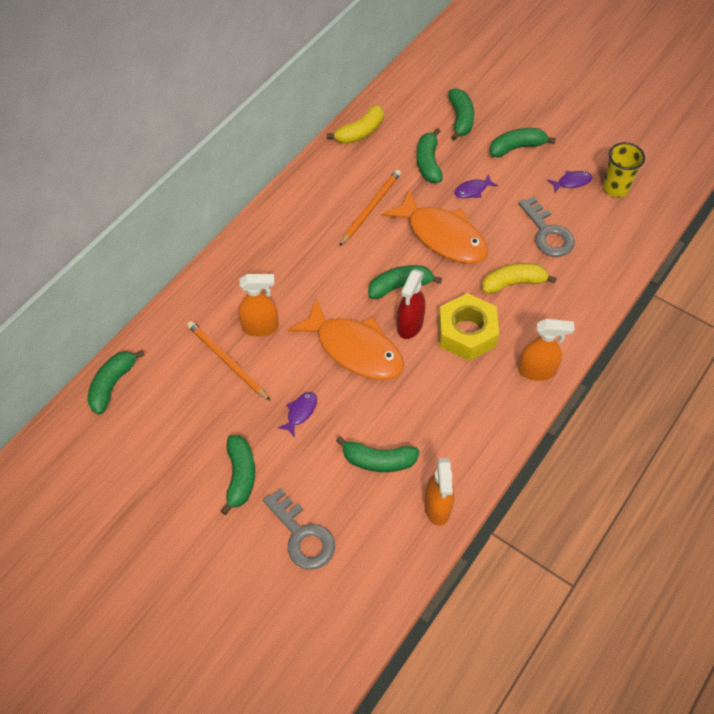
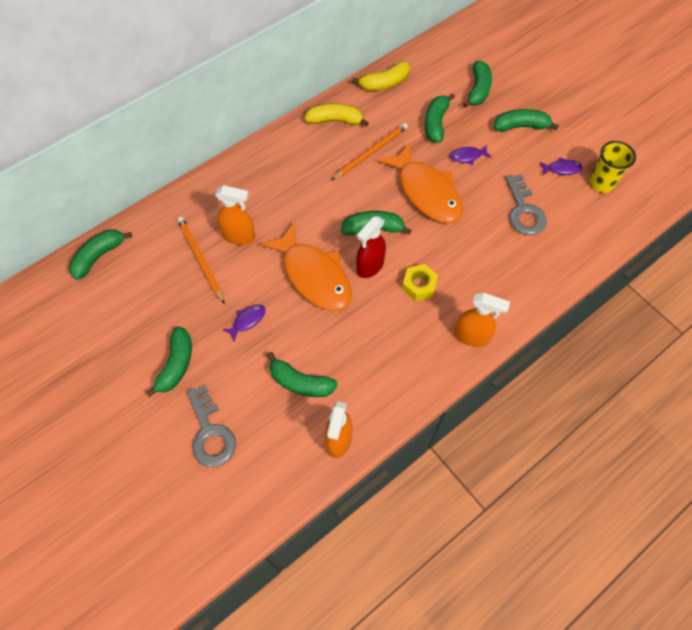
camera: 15 degrees right, 5 degrees up
yellow nut [438,293,499,361] -> yellow nut [402,264,438,301], size x0.60
yellow banana [482,263,557,294] -> yellow banana moved to [305,103,369,126]

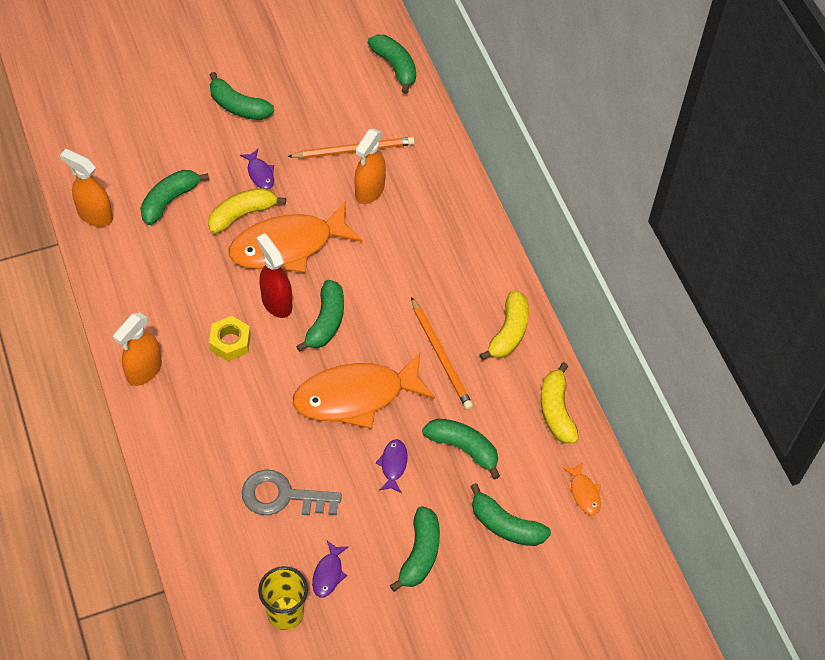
camera: 105 degrees right, 5 degrees down
grey key [187,385,236,467] -> none
none -> yellow banana [208,188,286,234]
none -> orange fish [563,462,601,515]

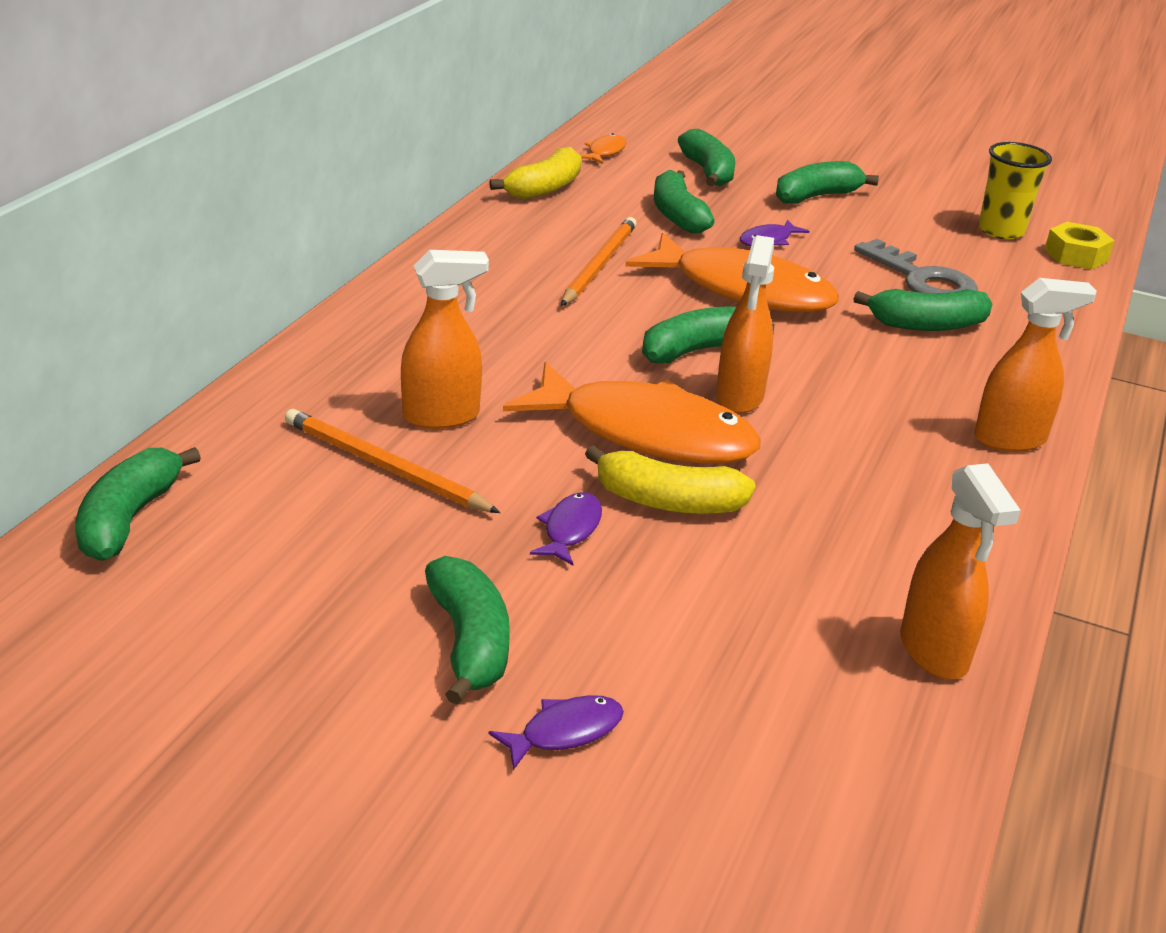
camera: 135 degrees left, 25 degrees down
green banana [140,170,209,225] -> green banana moved to [854,289,993,331]
yellow nut [209,316,251,361] -> yellow nut moved to [1044,222,1114,269]
red spray bottle [256,233,292,318] -> orange spray bottle [716,235,774,414]
purple fish [312,541,349,597] -> purple fish moved to [489,695,624,770]
yellow banana [479,290,529,360] -> none

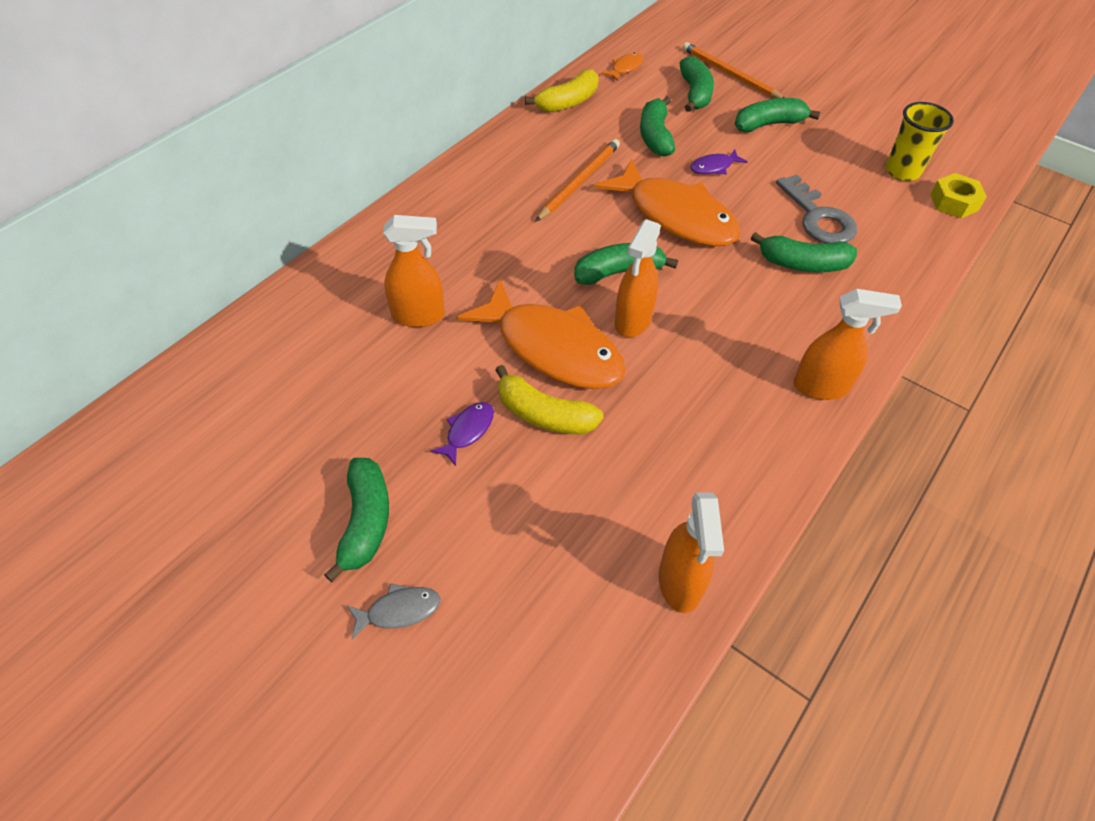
camera: 15 degrees right, 20 degrees up
green banana [75,447,201,561] -> none
orange pencil [285,409,500,513] -> orange pencil moved to [683,42,784,98]
purple fish [489,695,624,770] -> grey fish [347,584,440,640]

